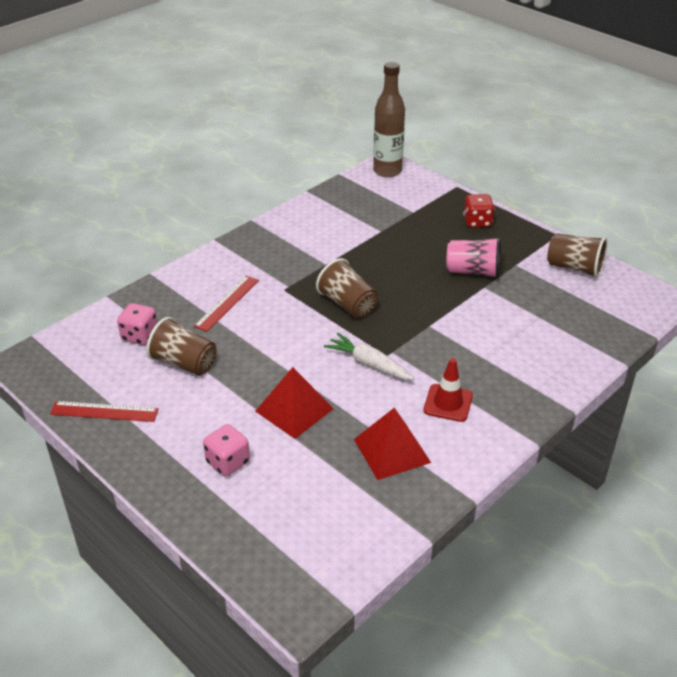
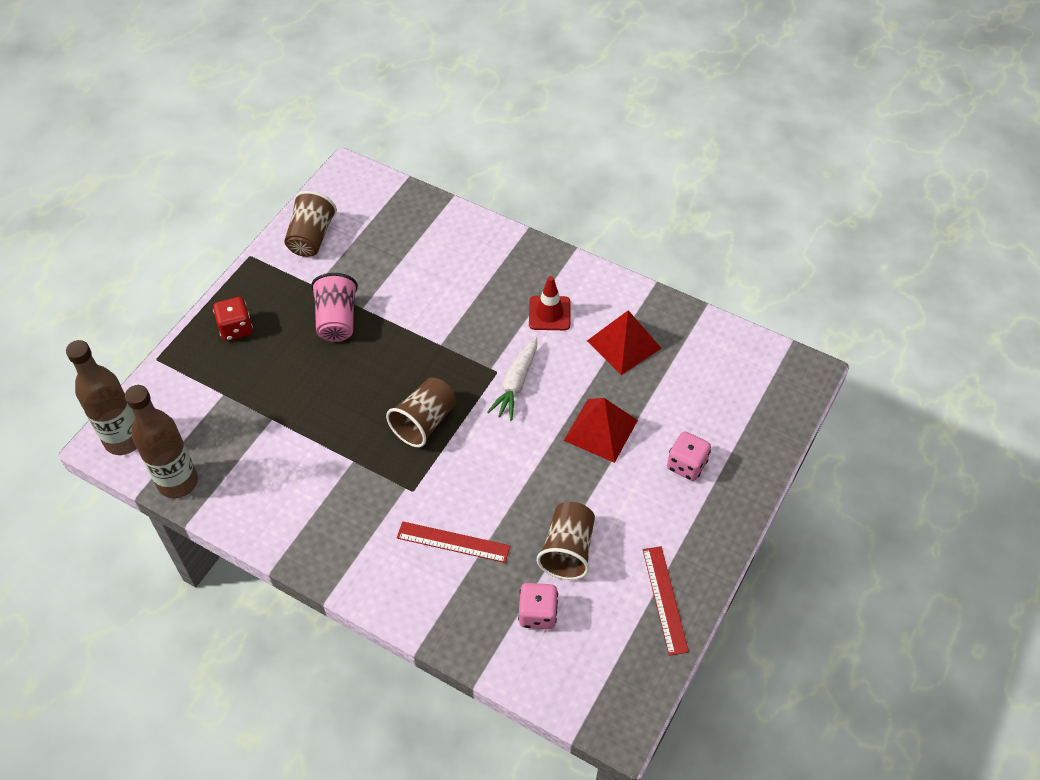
camera: 105 degrees left, 15 degrees up
none -> brown bottle [125,385,198,498]

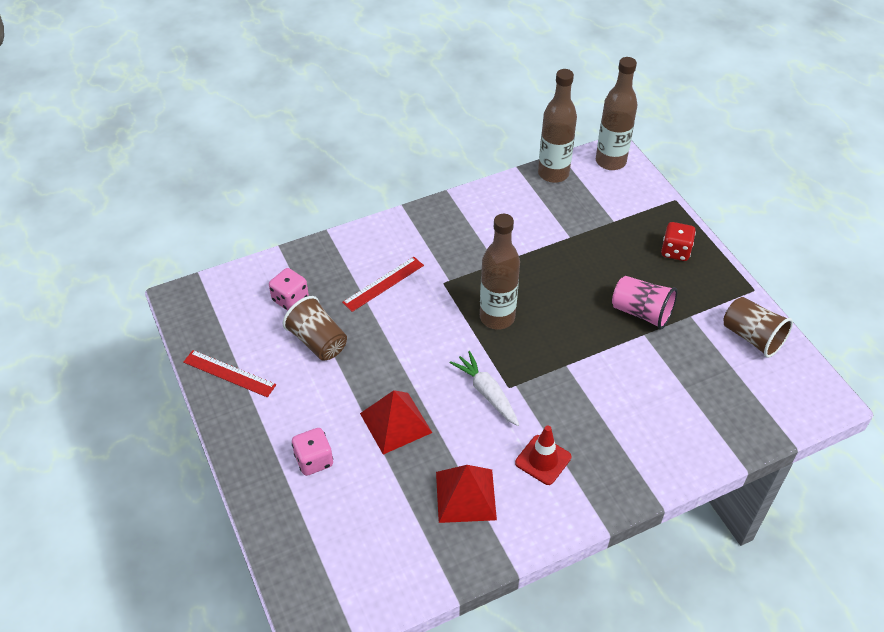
camera: 125 degrees right, 5 degrees down
brown cup [386,377,456,447] -> brown bottle [480,214,520,330]

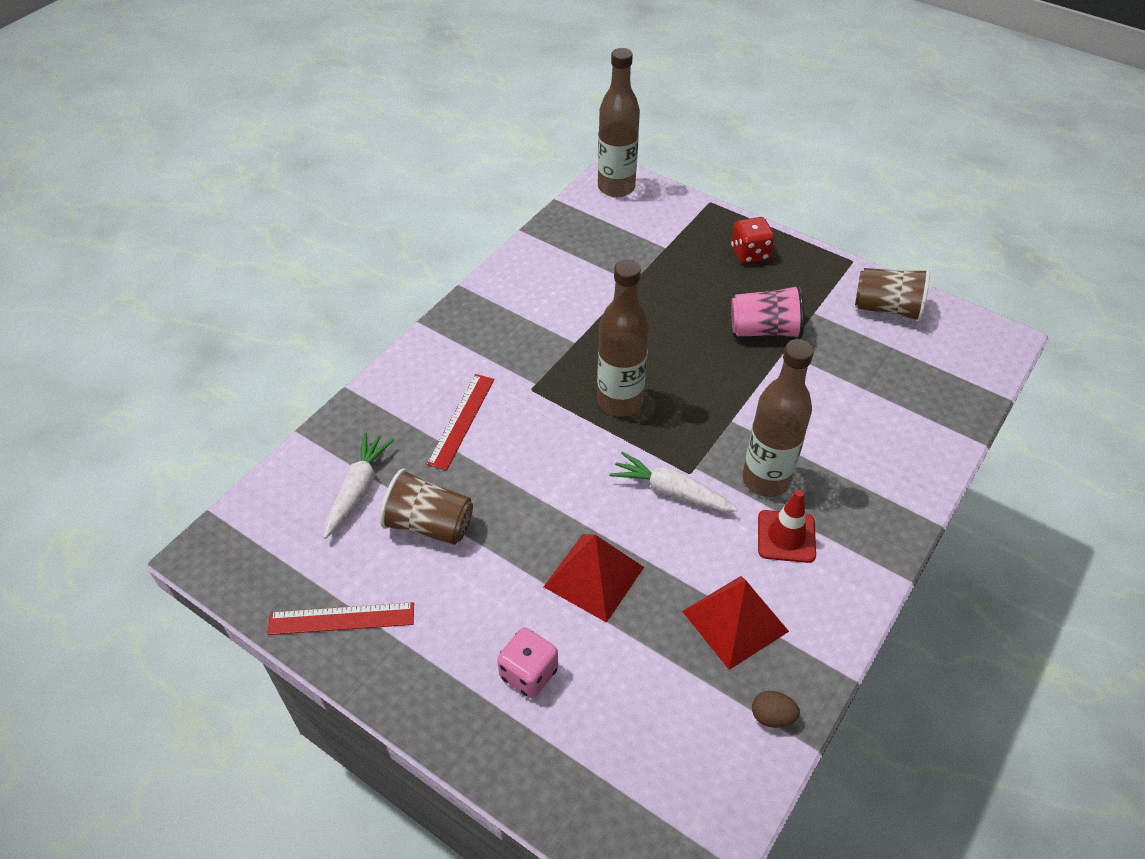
camera: 30 degrees left, 0 degrees up
pink dice [269,268,309,311] -> white carrot [323,432,394,539]
brown bottle [538,69,577,183] -> brown bottle moved to [743,339,814,497]
none -> brown egg [752,691,800,728]

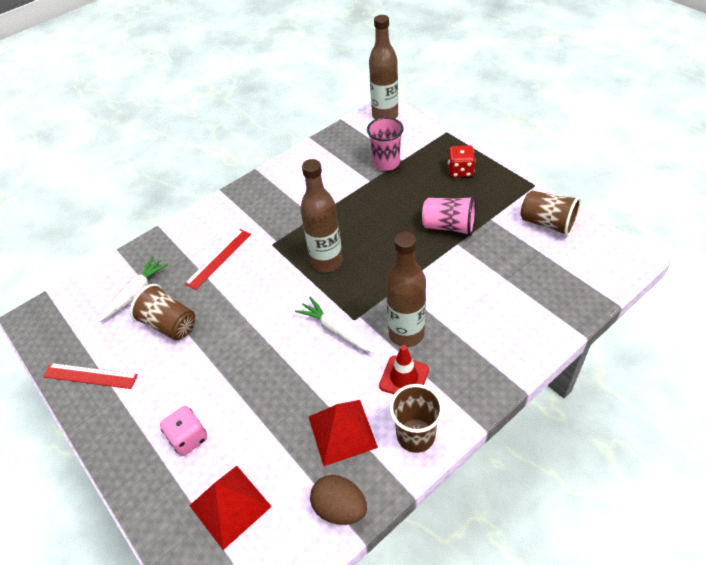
camera: 20 degrees right, 0 degrees up
red pyramid [544,534,644,623] -> red pyramid moved to [189,466,272,550]
brown egg [752,691,800,728] -> brown egg [310,475,367,525], size x1.68
none -> pink cup [367,117,404,171]
none -> brown cup [389,384,443,453]

